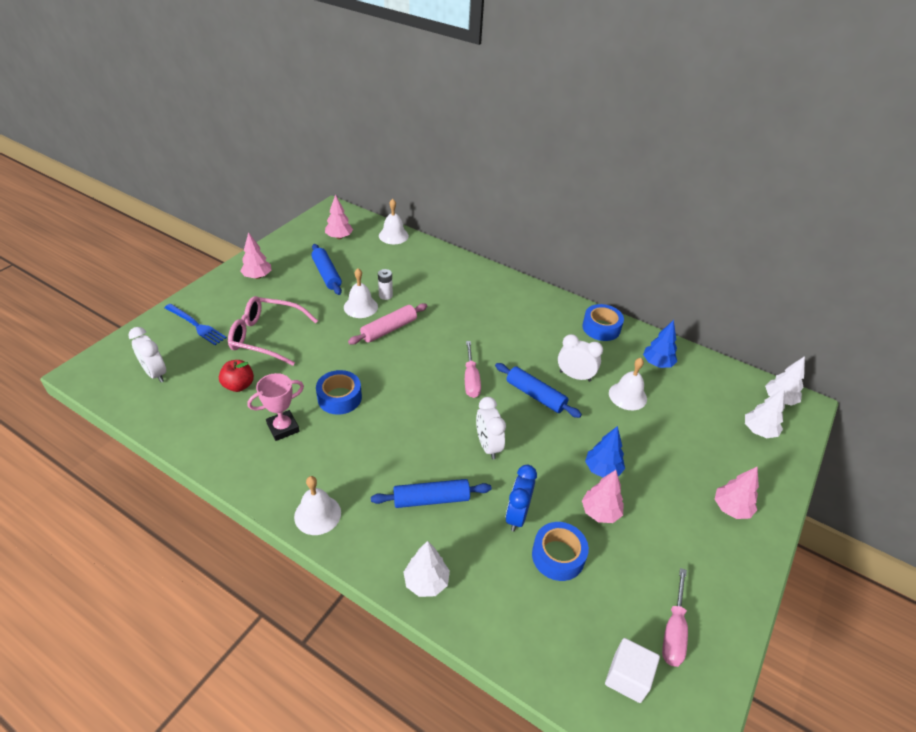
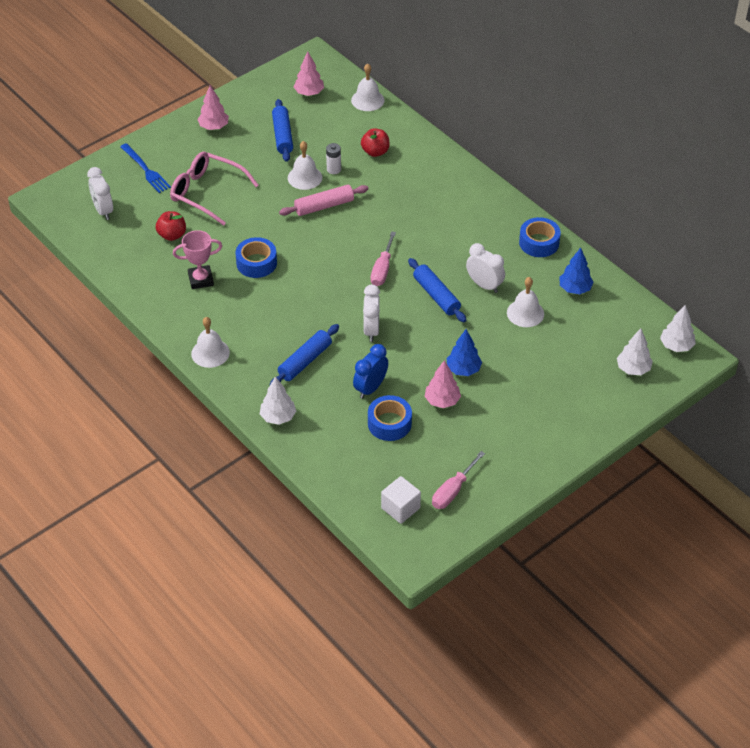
camera: 20 degrees right, 5 degrees up
blue rolling pin [371,479,491,508] -> blue rolling pin turned 60 degrees counterclockwise [270,324,339,384]
pink tree [715,467,759,519] -> none
none -> red apple [361,128,390,157]

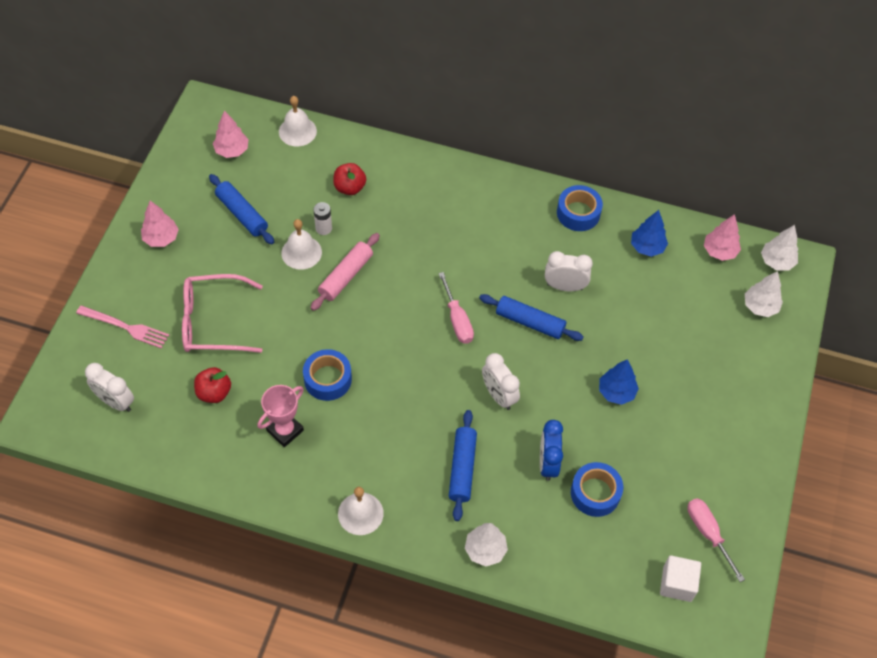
camera: 35 degrees left, 10 degrees up
blue fork [120,143,171,193] -> pink fork [76,305,169,349]
pink tree [425,360,461,408] -> pink tree moved to [704,214,741,261]
pink screwdriver [432,451,485,509] -> pink screwdriver turned 150 degrees clockwise [687,498,745,582]
white bell [507,277,544,327] -> none

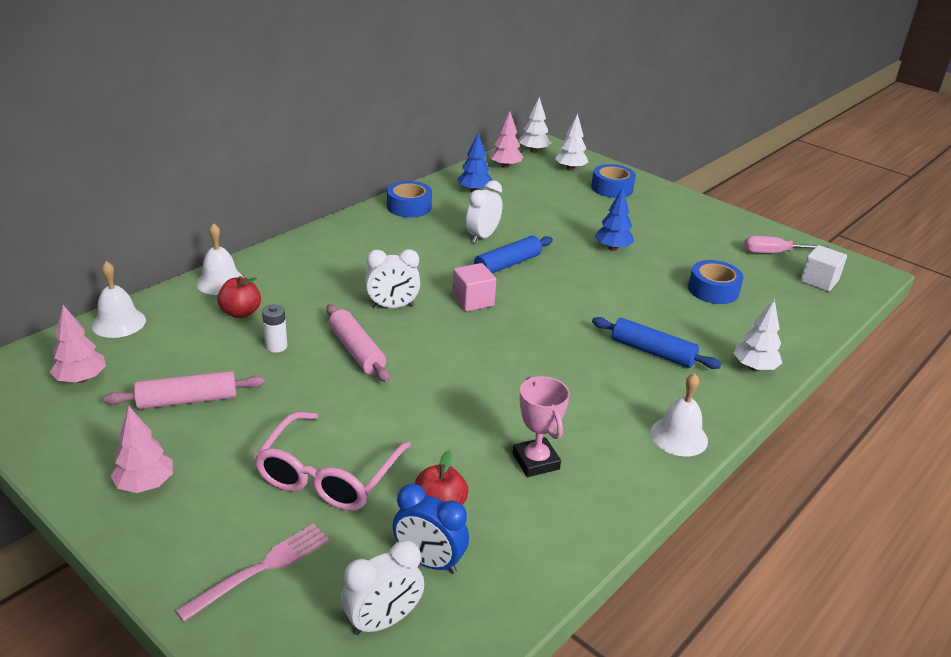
camera: 65 degrees left, 25 degrees down
blue rolling pin [209,174,274,244] -> pink rolling pin [104,371,265,409]
white bell [281,219,322,270] -> white bell moved to [196,223,244,295]
blue tape [303,349,352,401] -> blue tape moved to [591,164,636,198]
pink screwdriver [438,272,474,344] -> pink cube [452,263,496,312]
white clock [482,353,520,410] -> white clock moved to [366,249,420,308]
blue clock [540,420,563,481] -> blue clock moved to [393,484,469,574]

